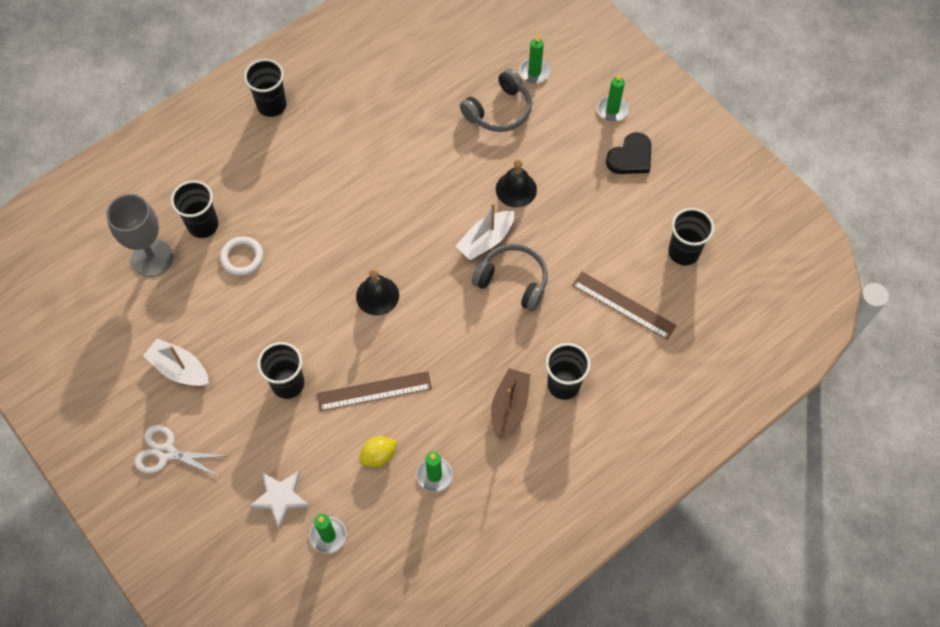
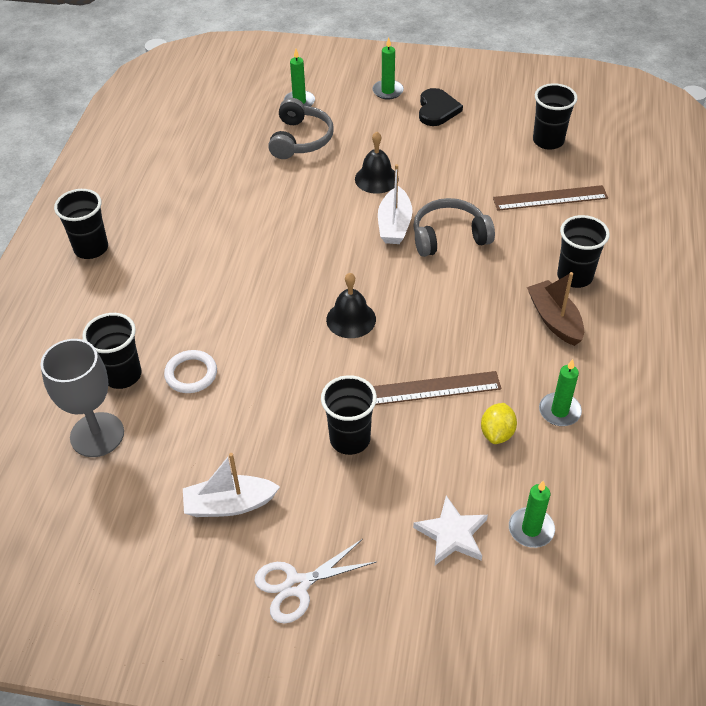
camera: 40 degrees left, 15 degrees down
brown ruler [317,371,432,411] -> brown ruler turned 45 degrees clockwise [373,371,501,405]

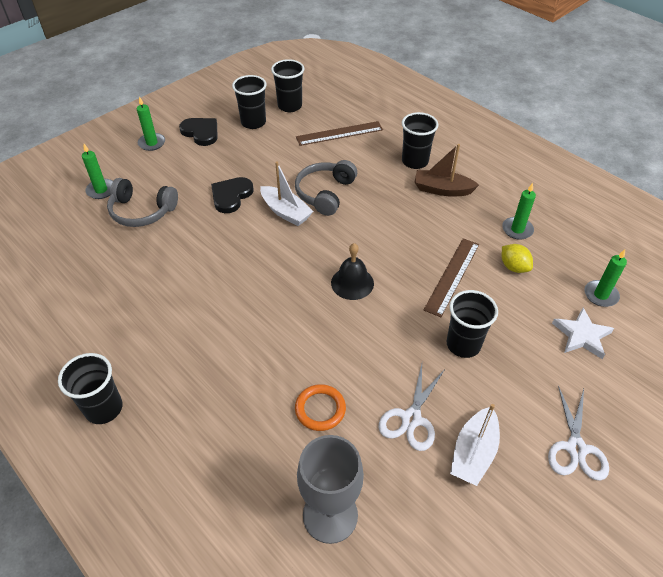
camera: 55 degrees left, 0 degrees up
black cup [82,313,142,389] -> black cup moved to [232,75,267,129]
white ring [164,350,217,393] -> orange ring [295,384,346,431]
grey headphones [268,98,334,159] -> grey headphones turned 150 degrees clockwise [107,178,178,227]
black bell [355,132,399,194] -> black heart [211,177,254,213]
brown ruler [493,185,608,211] -> brown ruler turned 45 degrees clockwise [296,121,383,146]
none -> white scissors [378,364,445,451]

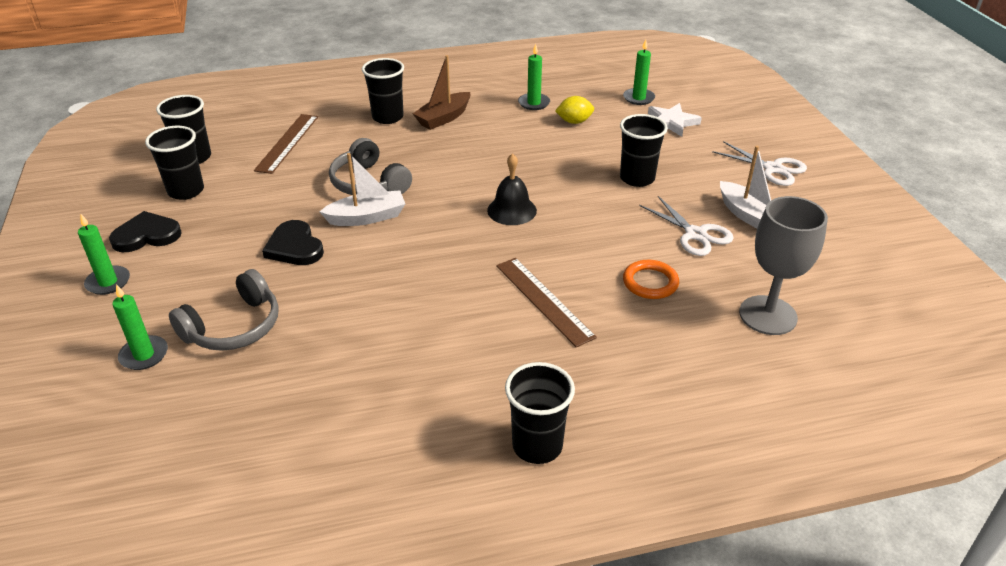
camera: 60 degrees left, 10 degrees down
brown ruler [424,238,479,317] -> brown ruler moved to [496,258,597,347]

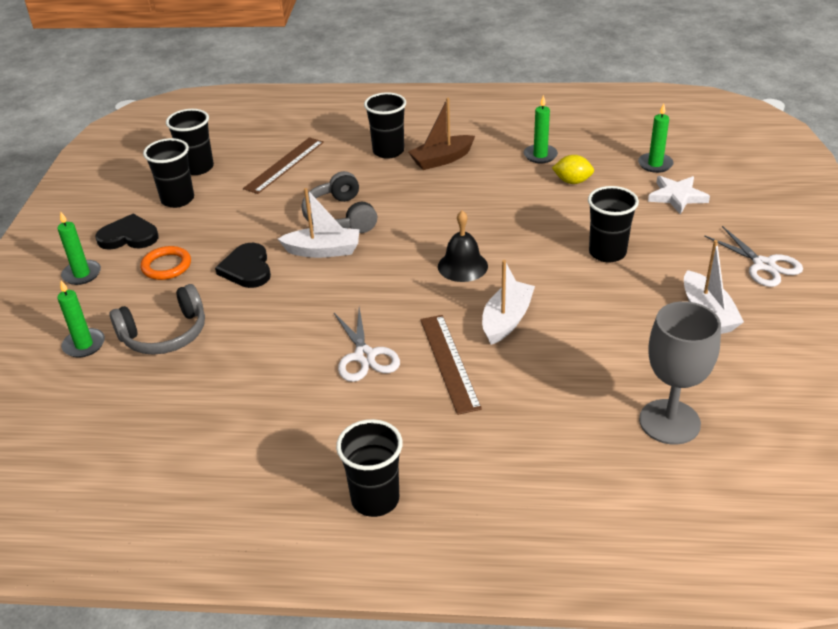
camera: 20 degrees right, 0 degrees up
orange ring [623,260,679,299] -> orange ring moved to [140,246,191,280]
white scissors [639,196,734,256] -> white scissors moved to [334,308,400,382]
none -> white boat [482,260,535,345]

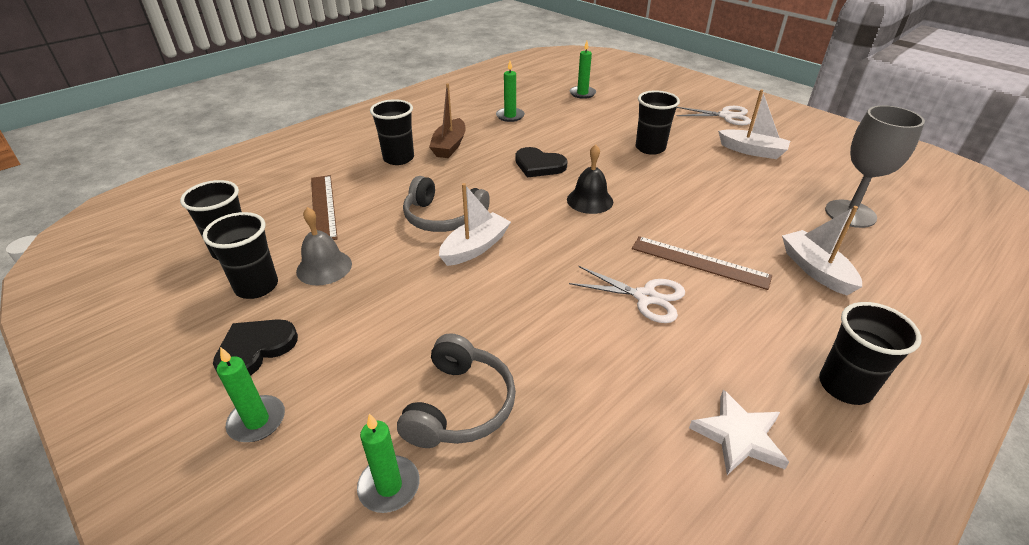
camera: 50 degrees left, 0 degrees up
orange ring [140,246,191,280] -> none
black heart [215,243,271,288] -> black heart moved to [515,147,567,178]
white boat [482,260,535,345] -> white boat moved to [782,206,862,295]
yellow lemon [552,155,594,184] -> none
white star [648,176,710,215] -> white star moved to [689,390,789,475]
none -> grey bell [296,207,352,286]

